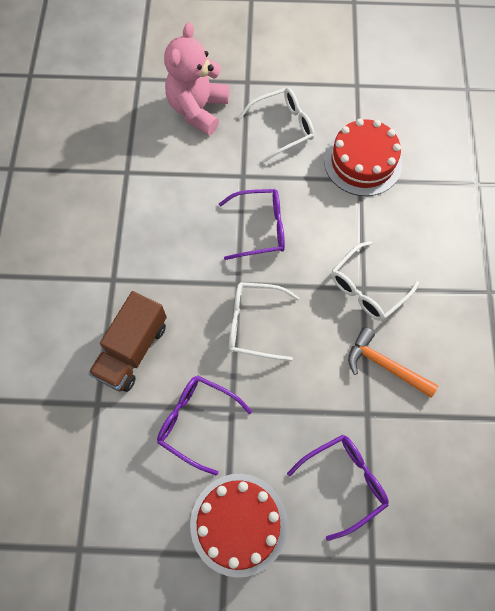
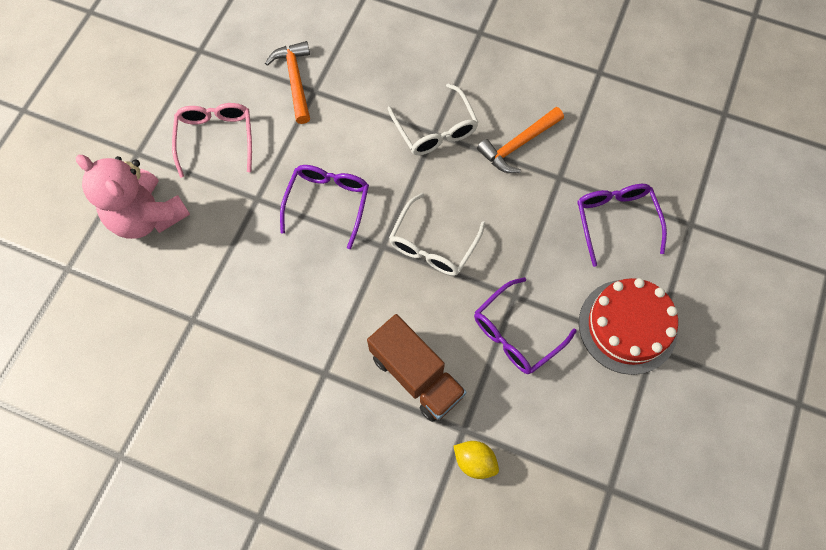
camera: 70 degrees left, 0 degrees up
white glasses [238,88,314,163] -> pink glasses [172,103,252,178]
red cake [324,119,402,196] -> orange hammer [265,41,310,124]
none -> yellow lemon [454,441,499,479]

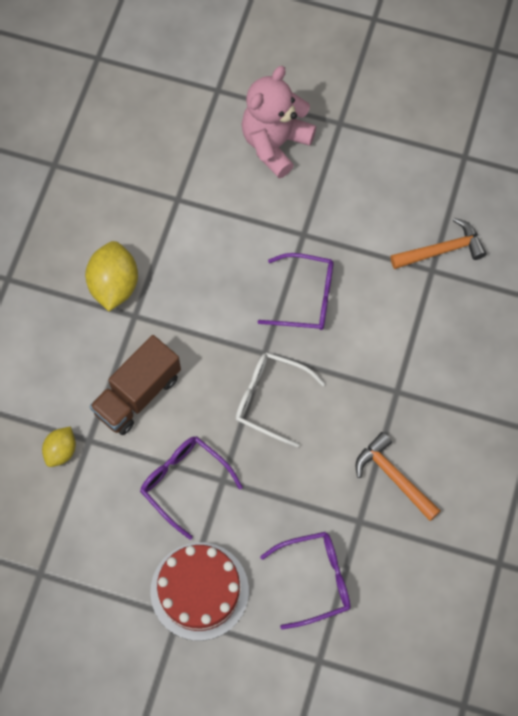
camera: 85 degrees right, 0 degrees up
pink glasses [172,103,252,178] -> none
white glasses [388,83,479,155] -> none
none -> yellow lemon [85,241,138,311]

